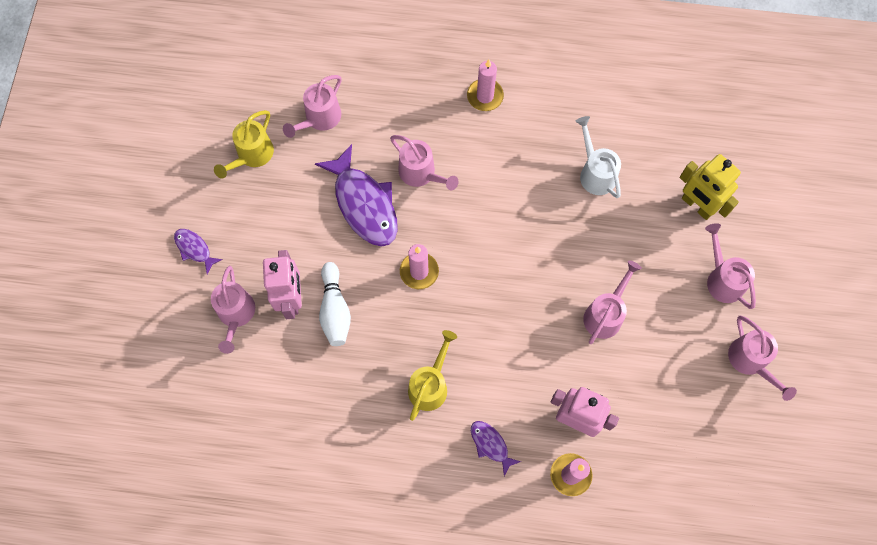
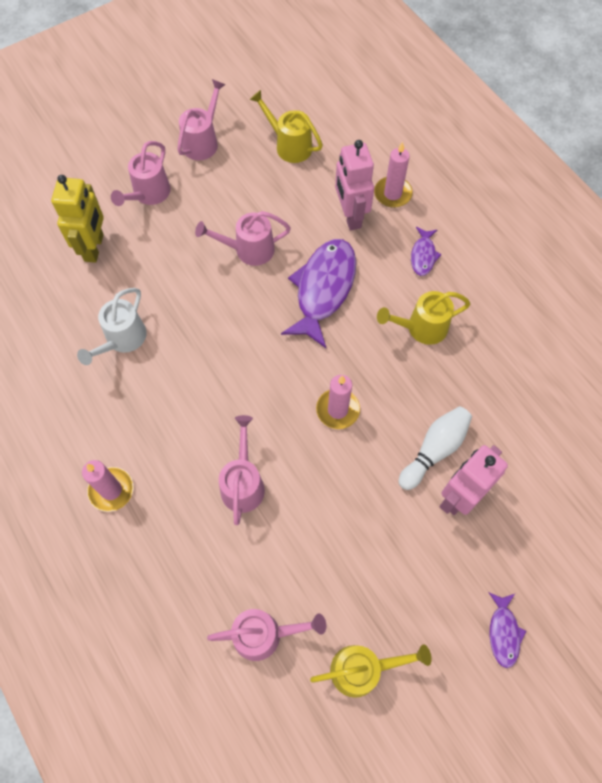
camera: 130 degrees left, 5 degrees down
pink watering can [211,266,255,354] -> none
purple fish [315,144,398,247] -> purple fish moved to [281,239,356,348]
none -> yellow watering can [250,90,323,163]

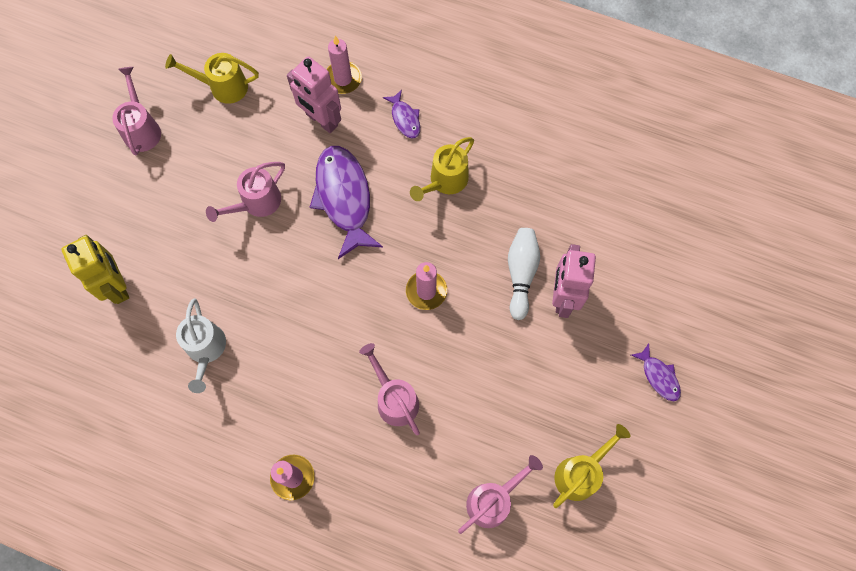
camera: 35 degrees left, 5 degrees up
pink watering can [111,141,171,206] -> none

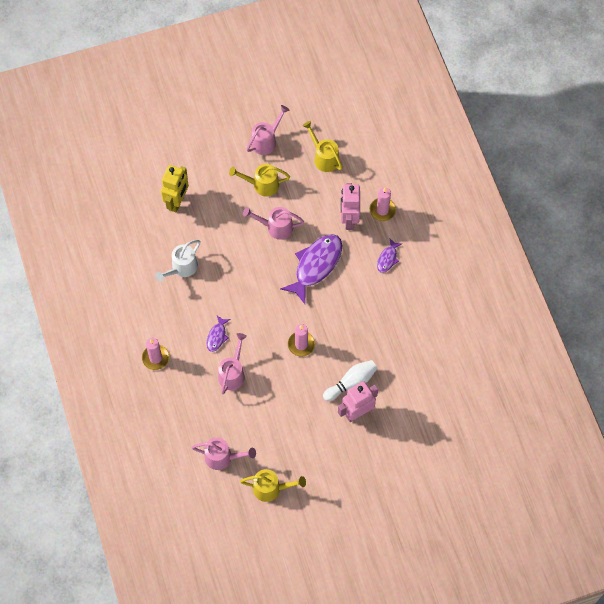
camera: 50 degrees right, 5 degrees down
yellow watering can [410,137,474,201] -> yellow watering can moved to [229,164,290,197]
purple fish [631,343,681,401] -> purple fish moved to [207,316,231,352]

